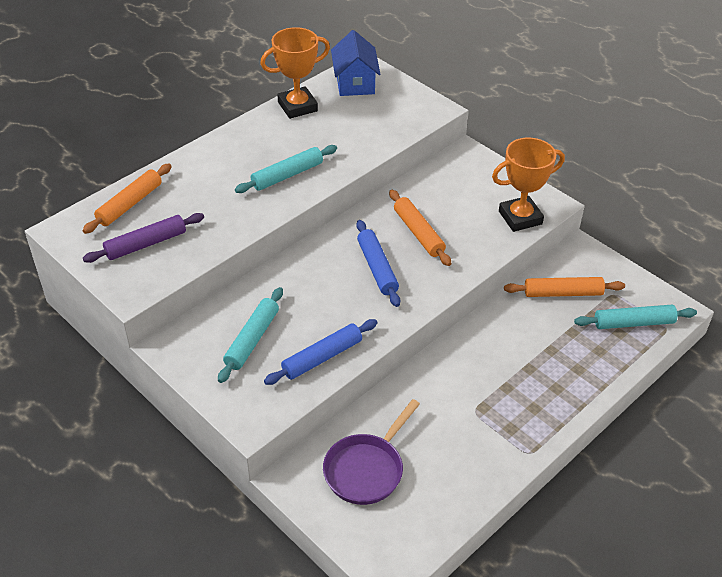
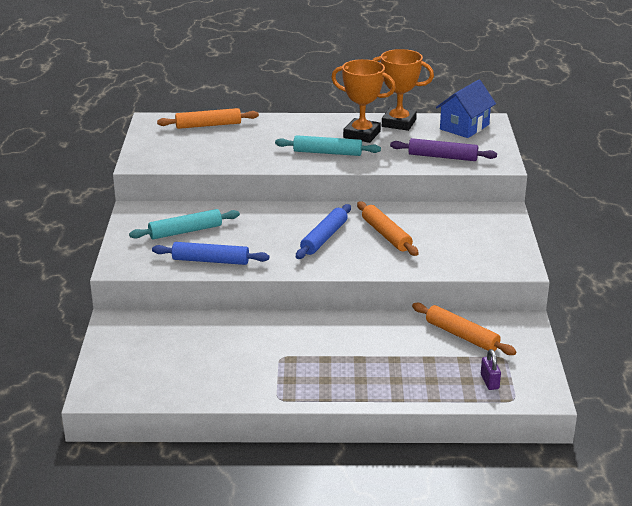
camera: 45 degrees right, 15 degrees down
purple rolling pin [83,213,204,263] -> purple rolling pin moved to [390,138,497,161]
purple pan [323,399,420,505] -> none
orange rolling pin [389,190,451,266] -> orange rolling pin turned 45 degrees counterclockwise [357,201,419,256]
orange trophy [492,138,565,232] -> orange trophy moved to [331,59,396,143]
turquoise rolling pin [574,305,697,329] -> purple padlock [481,349,501,390]

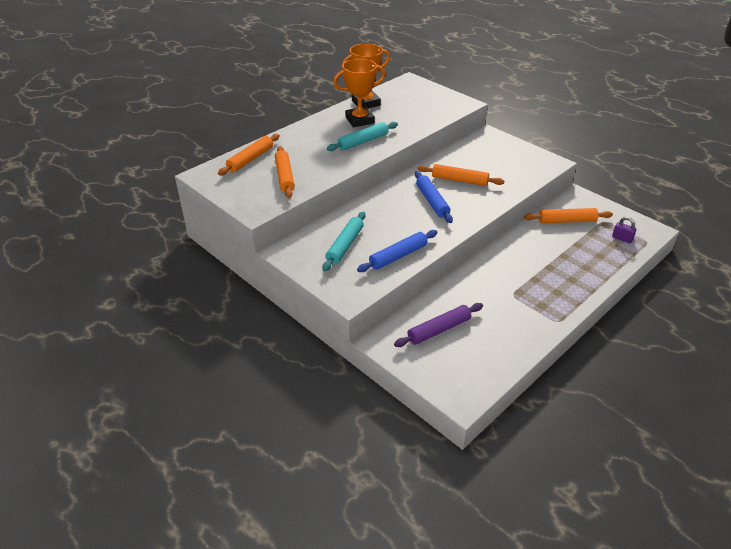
camera: 45 degrees left, 10 degrees up
purple rolling pin [390,138,497,161] -> purple rolling pin moved to [394,303,483,347]
blue house [436,80,496,138] -> none
none -> orange rolling pin [275,146,295,198]

